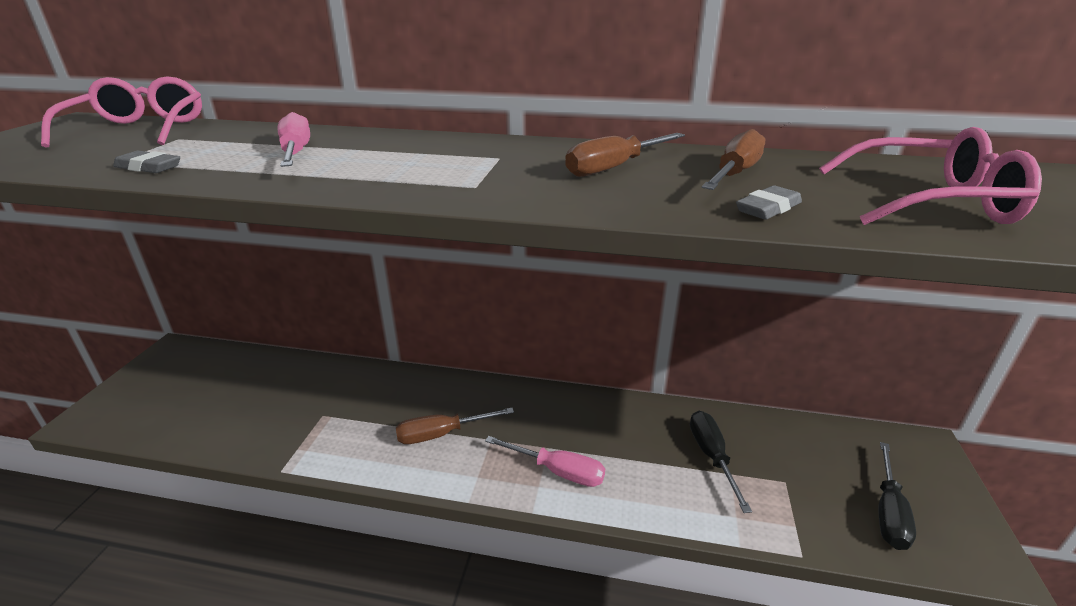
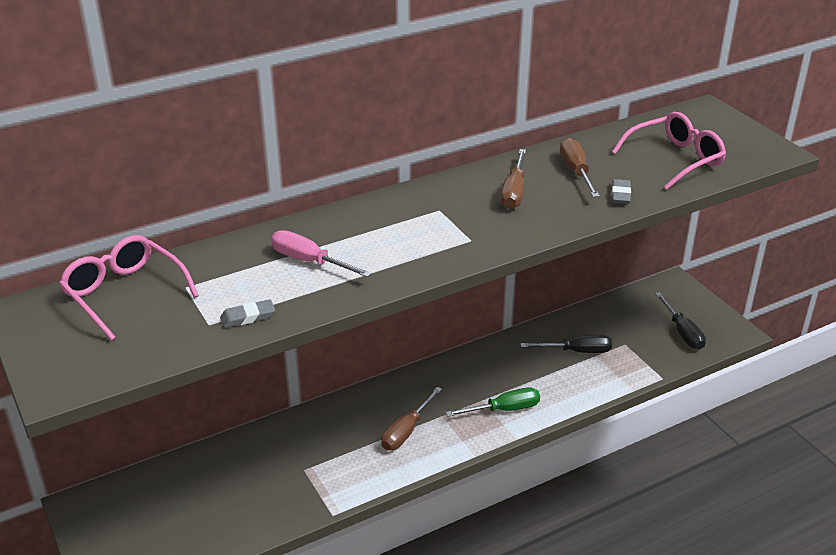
camera: 40 degrees left, 5 degrees up
pink screwdriver [485,436,605,487] -> green screwdriver [446,387,540,417]
black screwdriver [690,411,752,513] -> black screwdriver turned 135 degrees clockwise [520,334,612,353]

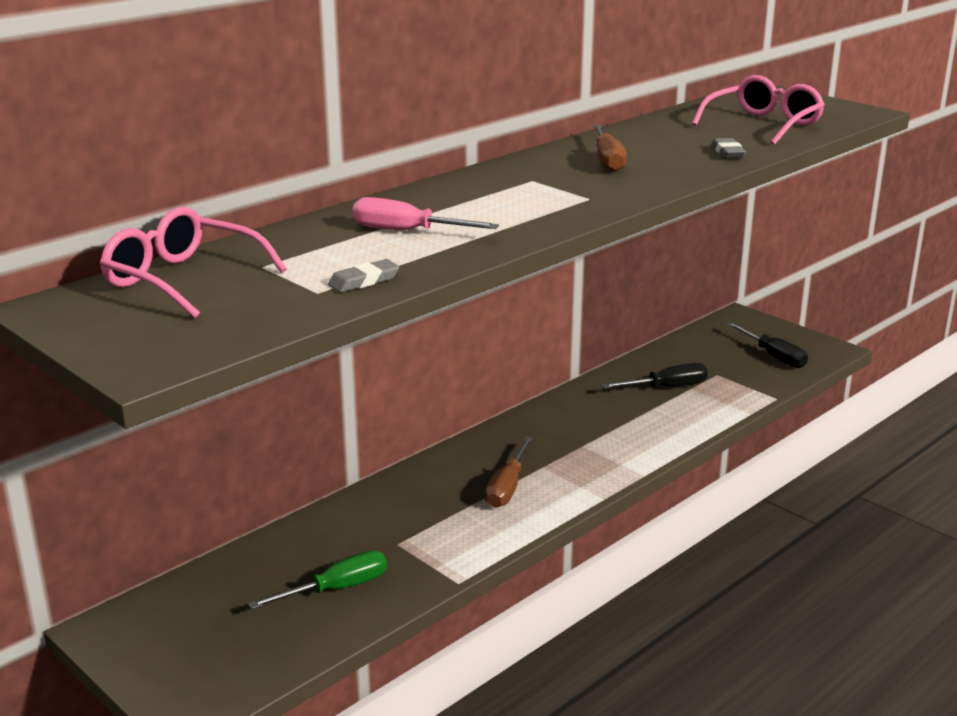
camera: 15 degrees left, 10 degrees down
green screwdriver [446,387,540,417] -> green screwdriver moved to [248,550,387,609]
brown screwdriver [560,138,600,197] -> none

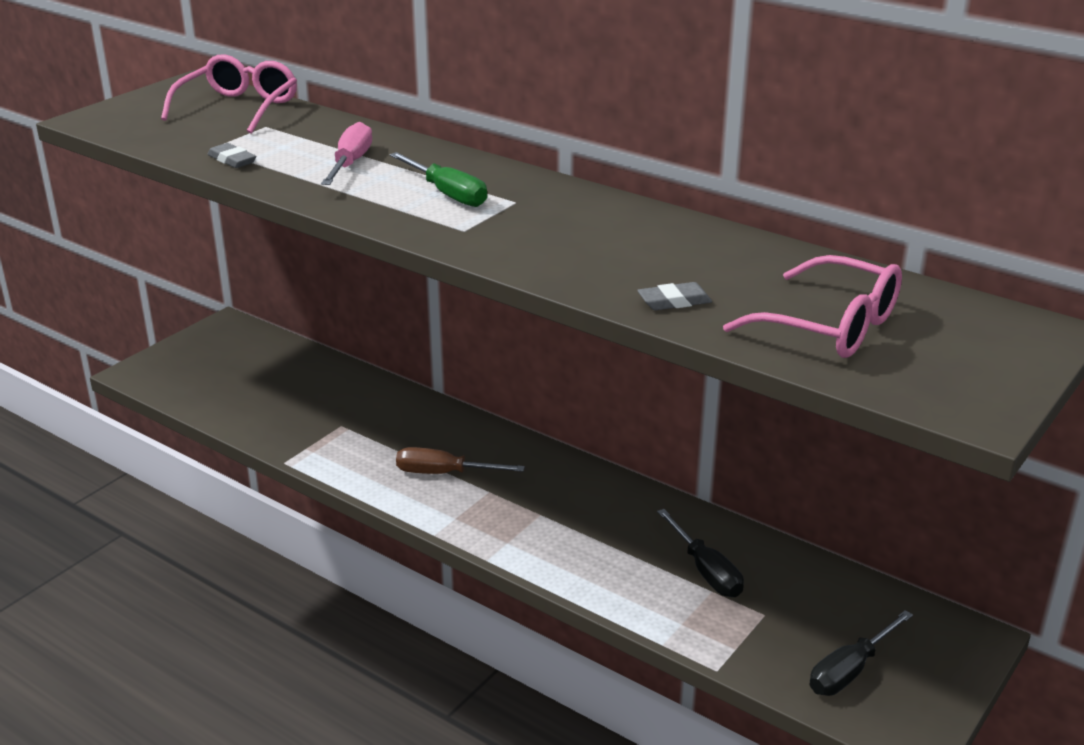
camera: 80 degrees right, 5 degrees up
green screwdriver [248,550,387,609] -> green screwdriver moved to [390,152,487,207]
brown screwdriver [593,124,627,172] -> none

